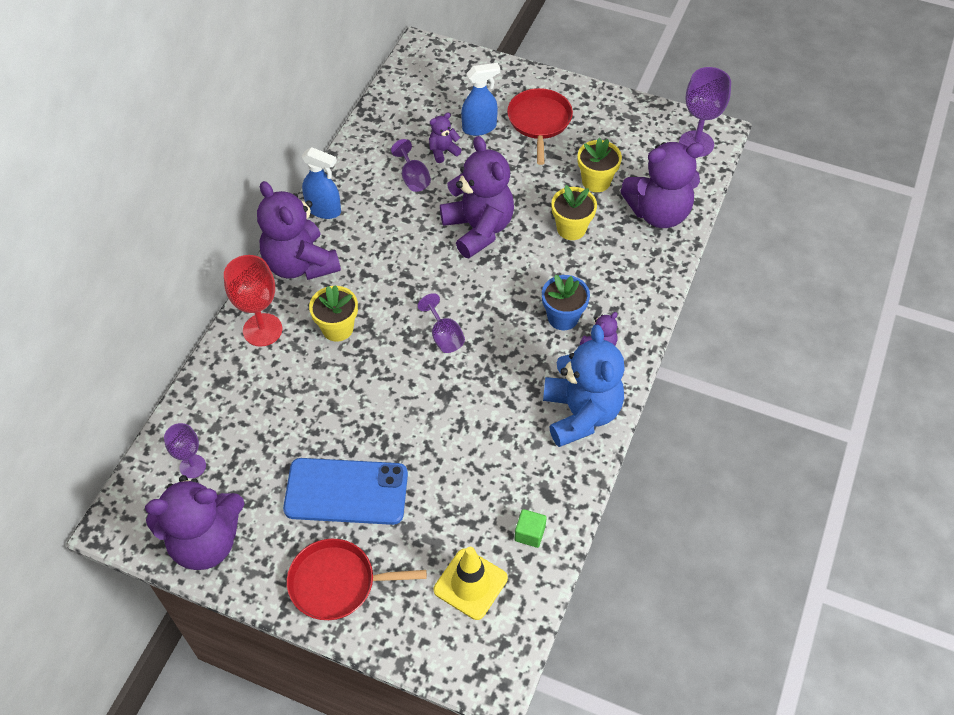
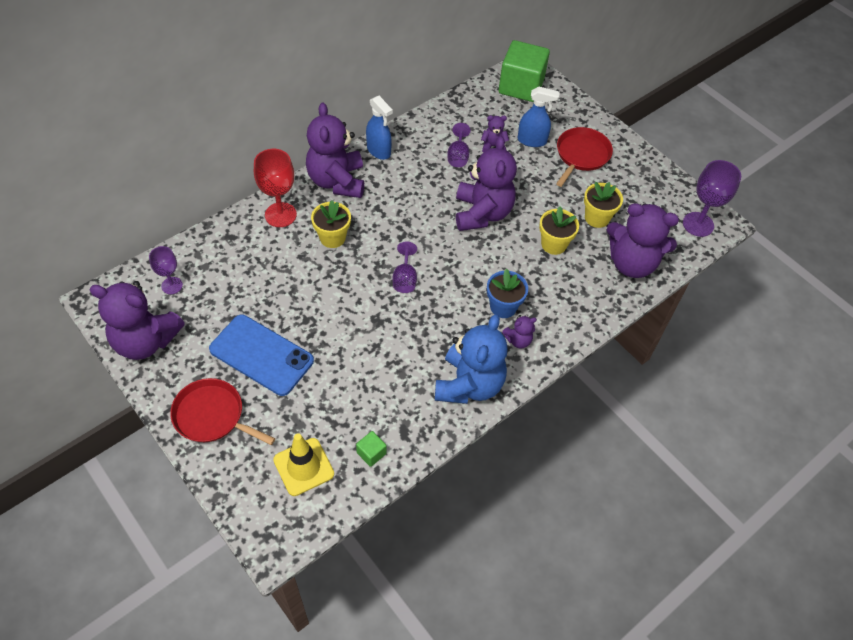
camera: 25 degrees right, 0 degrees up
none -> green cube [499,40,550,102]

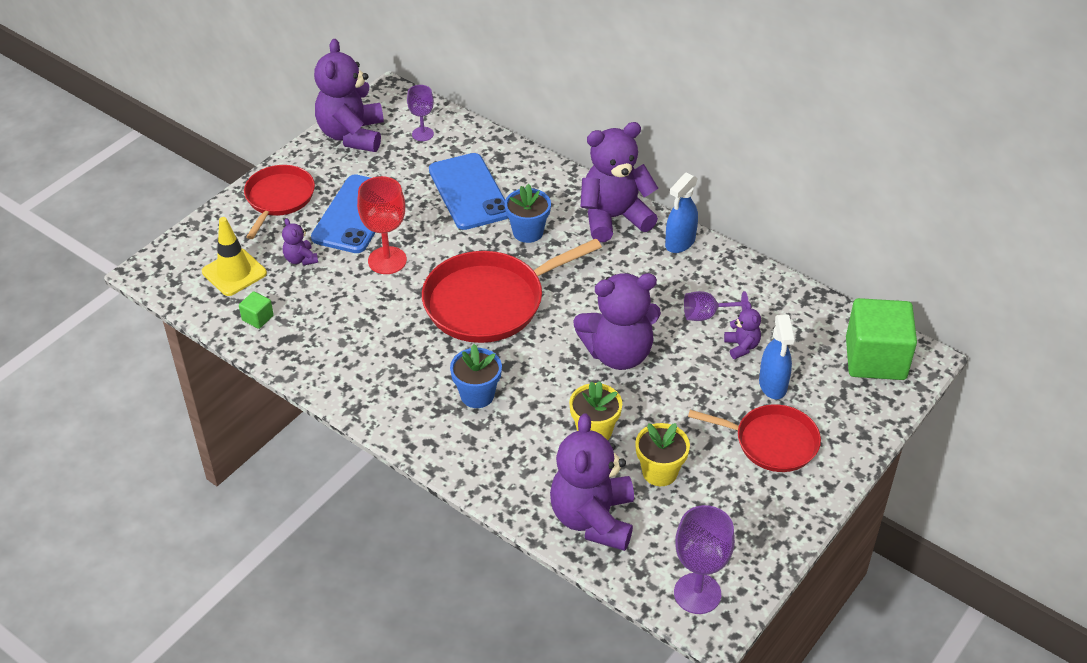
camera: 80 degrees right, 10 degrees down
red goblet [254,149,297,227] -> red goblet moved to [357,176,407,274]
yellow flower pot [311,200,351,248] -> blue flower pot [505,183,551,243]
purple goblet [392,242,417,293] -> red pan [422,238,602,343]
blue teddy bear [435,314,508,404] -> none
purple teddy bear [502,315,537,349] -> purple teddy bear moved to [282,218,318,265]
none -> blue phone [429,153,508,230]

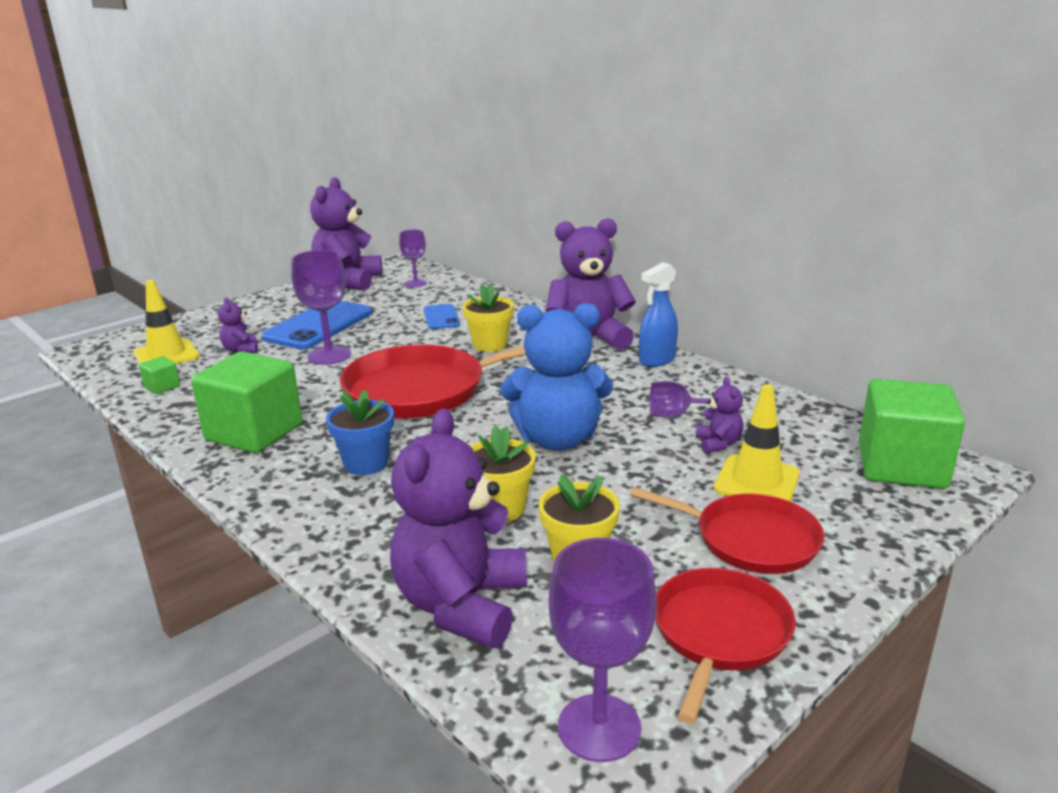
camera: 10 degrees right, 20 degrees down
red pan [244,165,315,239] -> red pan moved to [655,568,796,724]
red goblet [357,176,407,274] -> purple goblet [291,250,351,365]
blue phone [429,153,508,230] -> blue phone [423,304,460,329], size x0.53
blue flower pot [505,183,551,243] -> yellow flower pot [462,284,514,352]
purple teddy bear [573,273,661,370] -> blue teddy bear [500,303,613,451]
blue spray bottle [759,315,794,399] -> yellow traffic cone [714,384,800,502]
none -> green cube [191,351,302,453]

